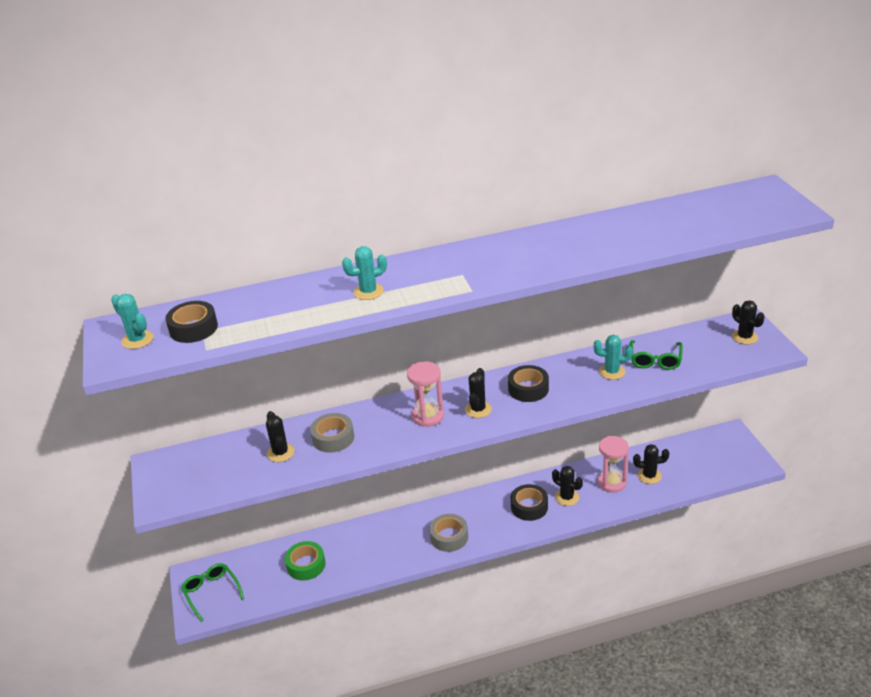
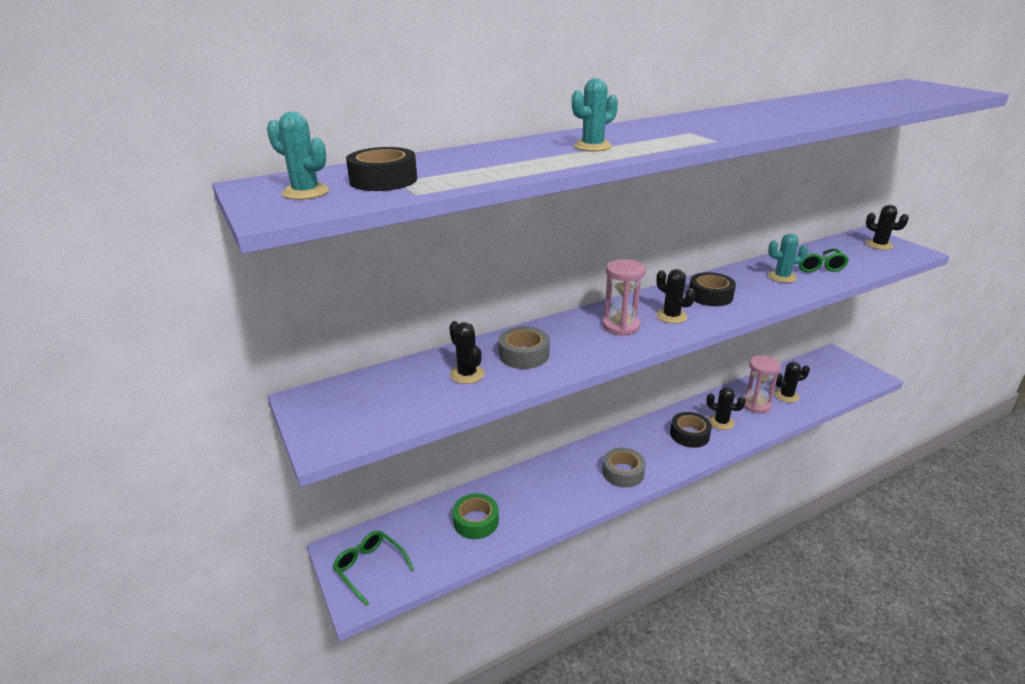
camera: 15 degrees left, 5 degrees down
black cactus [465,368,492,418] -> black cactus turned 45 degrees counterclockwise [656,269,695,324]

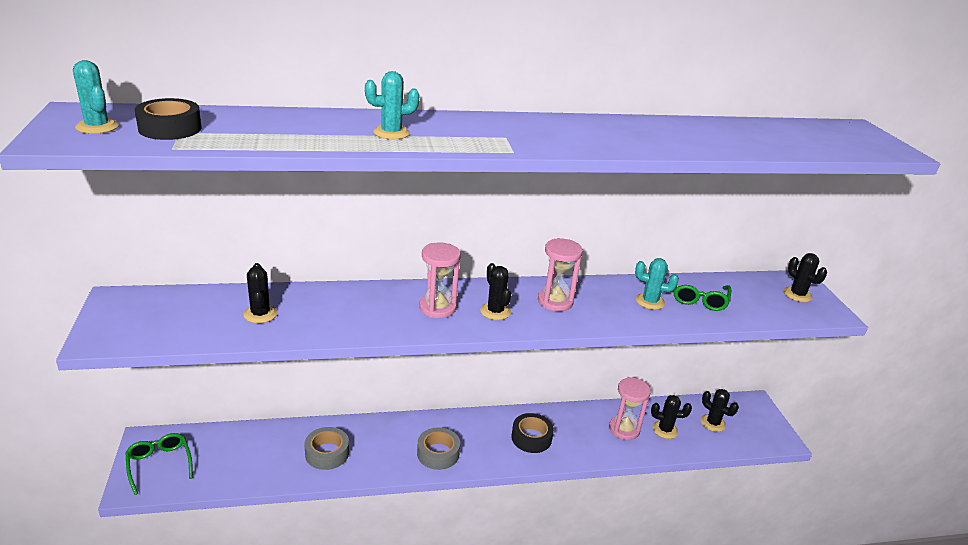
camera: 15 degrees right, 0 degrees up
green tape [453,493,499,539] -> none
grey tape [499,326,550,369] -> grey tape moved to [304,427,349,470]
black tape [689,272,736,306] -> pink hourglass [538,238,583,311]
black cactus [706,387,746,430] -> black cactus moved to [701,389,739,432]

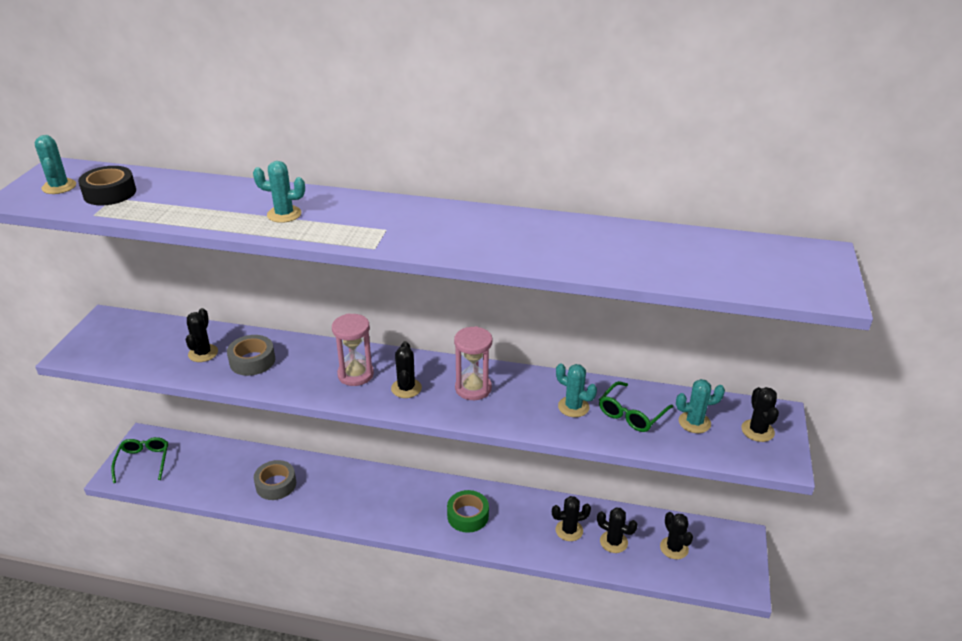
camera: 25 degrees right, 5 degrees up
grey tape [417,427,460,470] -> grey tape moved to [227,335,275,376]
black tape [511,413,554,453] -> green tape [447,490,489,533]
pink hourglass [609,377,651,440] -> black cactus [552,496,591,541]
none -> turquoise cactus [676,379,725,433]

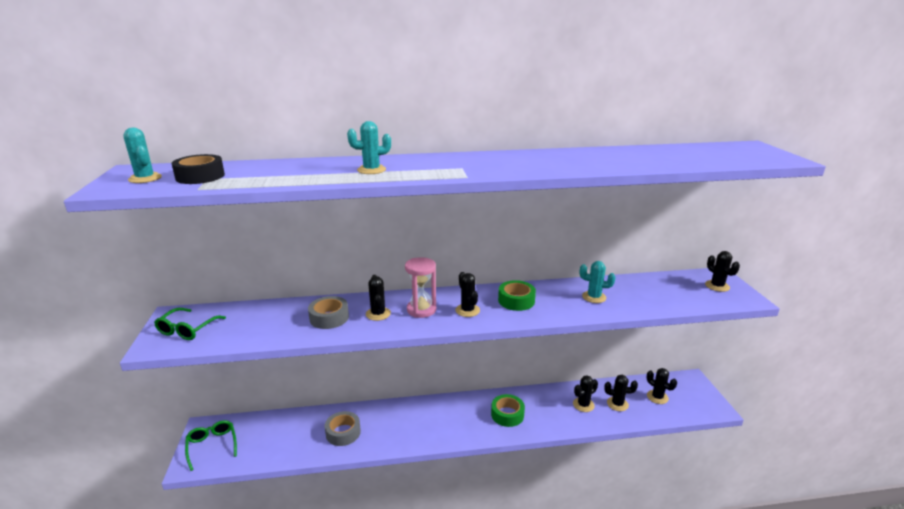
camera: 20 degrees left, 10 degrees down
black cactus [186,308,218,362] -> black cactus moved to [366,275,391,321]
pink hourglass [454,326,492,400] -> green tape [498,280,536,311]
green glasses [599,381,674,432] -> green glasses moved to [154,308,226,340]
turquoise cactus [676,379,725,433] -> none

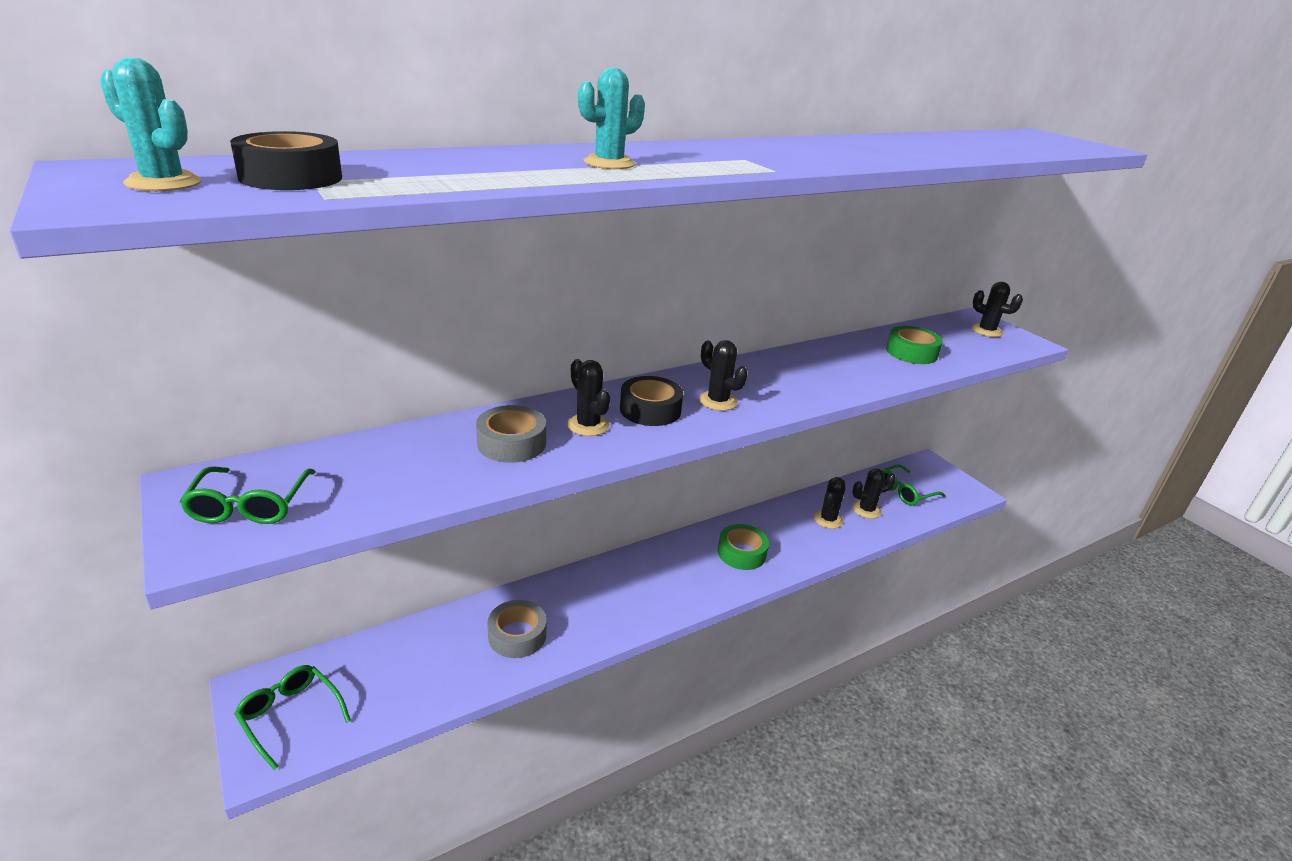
camera: 25 degrees left, 5 degrees up
pink hourglass [405,257,436,318] -> black tape [620,376,683,426]
green tape [498,280,536,311] -> green tape moved to [886,326,943,364]
turquoise cactus [580,261,615,303] -> none
black cactus [646,368,677,404] -> green glasses [882,464,946,506]

